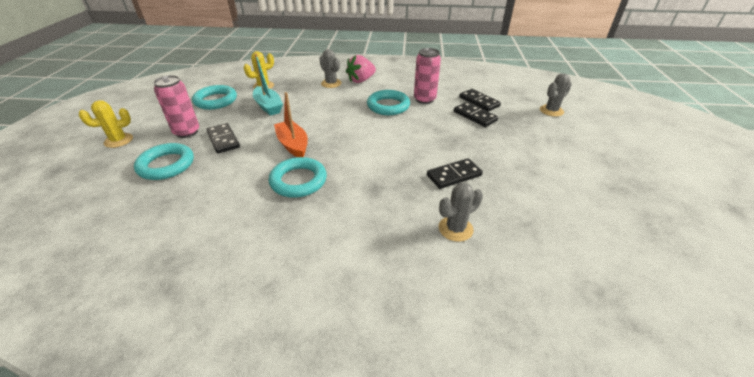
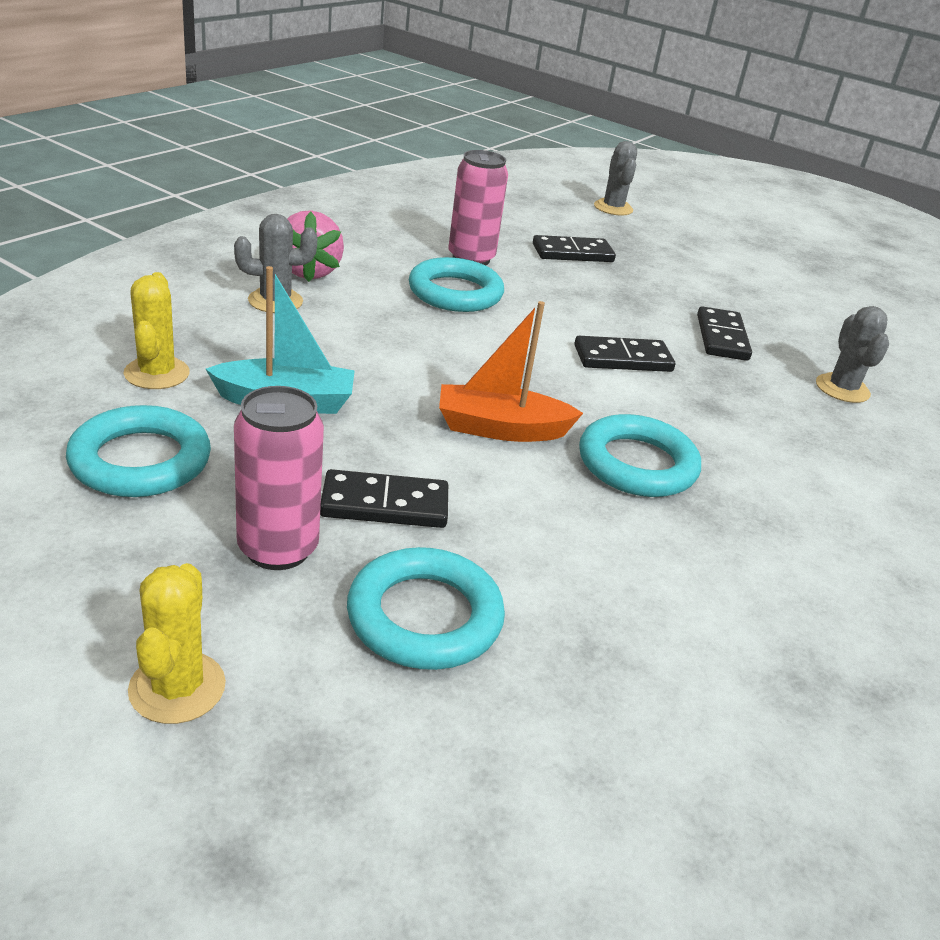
camera: 65 degrees left, 5 degrees down
black domino [459,89,501,112] -> black domino moved to [574,336,675,372]

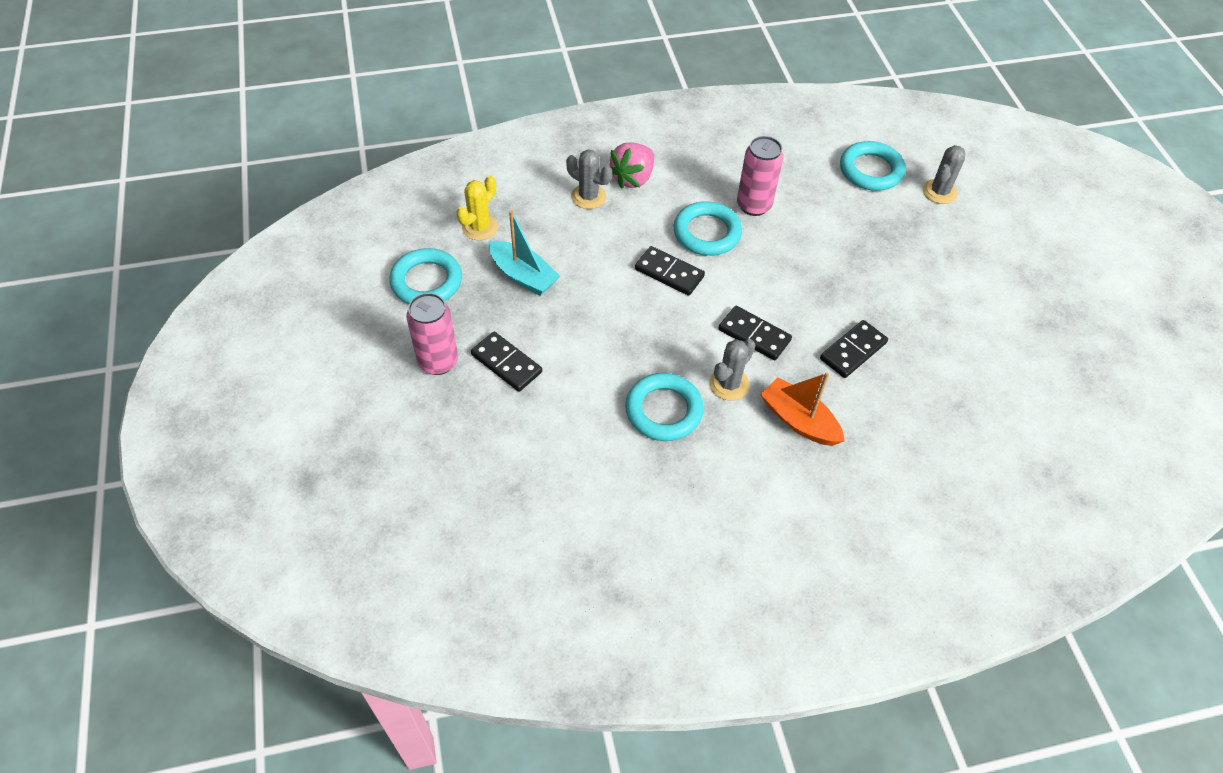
camera: 45 degrees right, 20 degrees up
yellow cactus [128,563,226,724] -> none
turquoise ring [347,547,505,670] -> turquoise ring moved to [840,141,905,191]
orange boat [439,301,583,442] -> orange boat moved to [760,372,845,446]
black domino [533,235,616,262] -> black domino moved to [635,246,705,296]
grey cactus [816,306,889,403] -> grey cactus moved to [709,339,756,401]

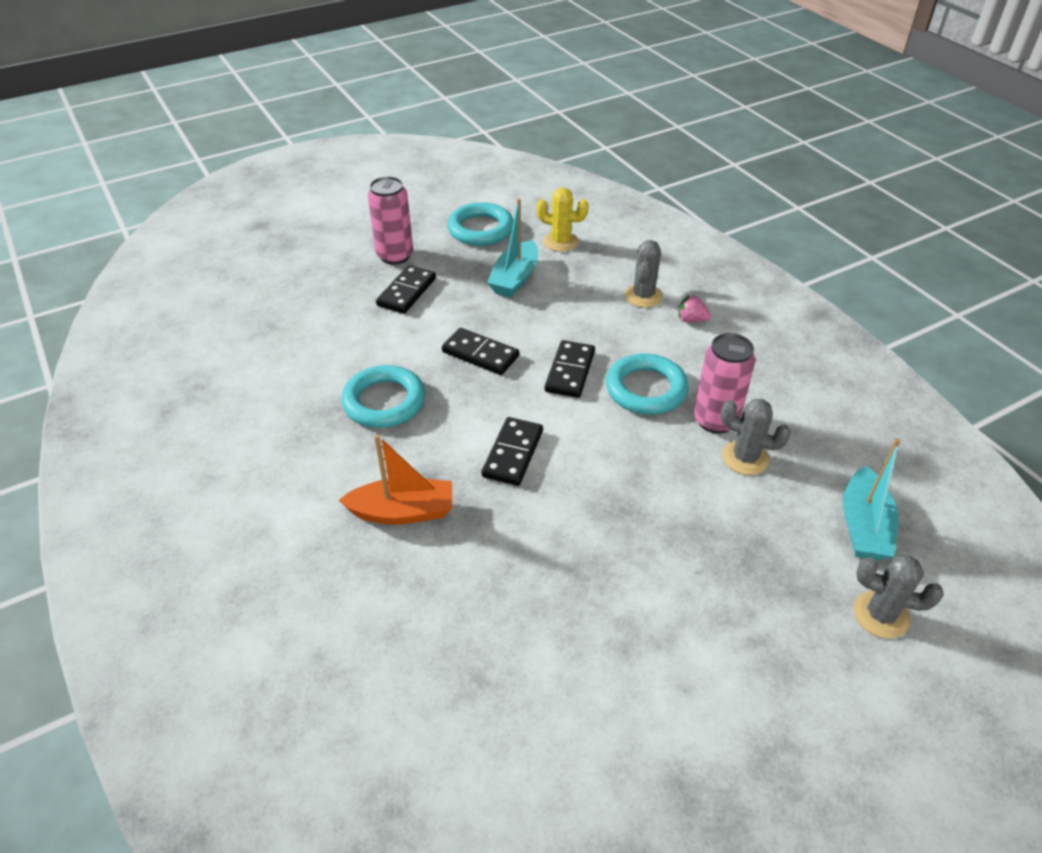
camera: 75 degrees right, 10 degrees down
pink strawberry [610,143,654,189] -> pink strawberry [678,294,711,322], size x0.54
grey cactus [709,339,756,401] -> grey cactus moved to [721,399,791,475]
orange boat [760,372,845,446] -> orange boat turned 60 degrees clockwise [339,434,452,525]
black domino [820,320,888,378] -> black domino moved to [442,328,519,375]
turquoise ring [840,141,905,191] -> turquoise boat [843,438,900,560]

